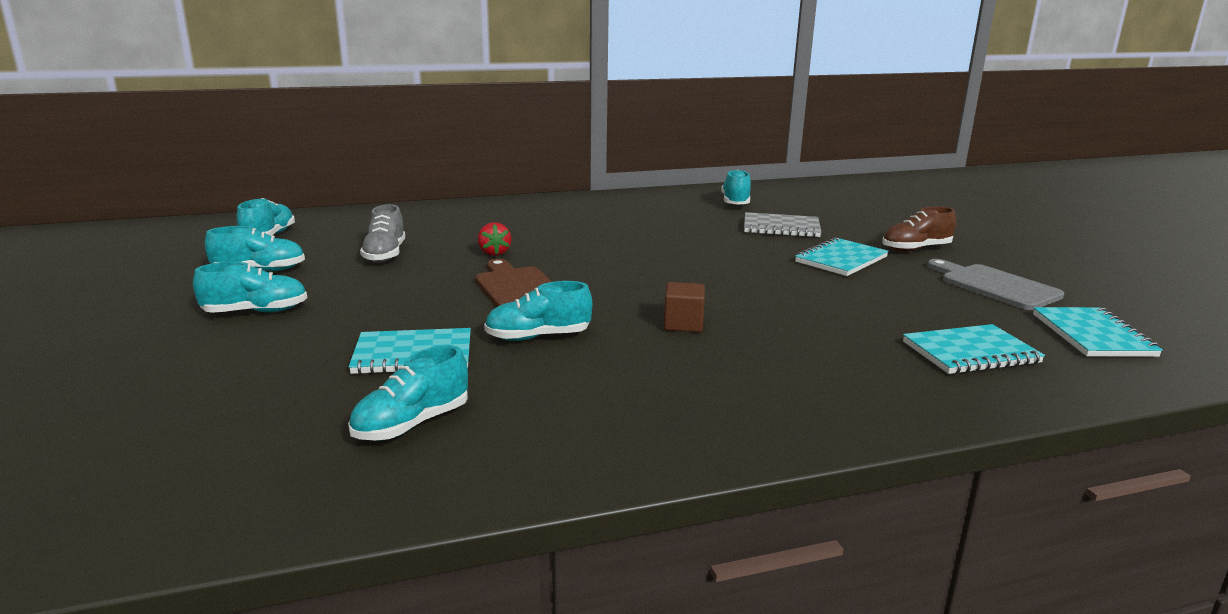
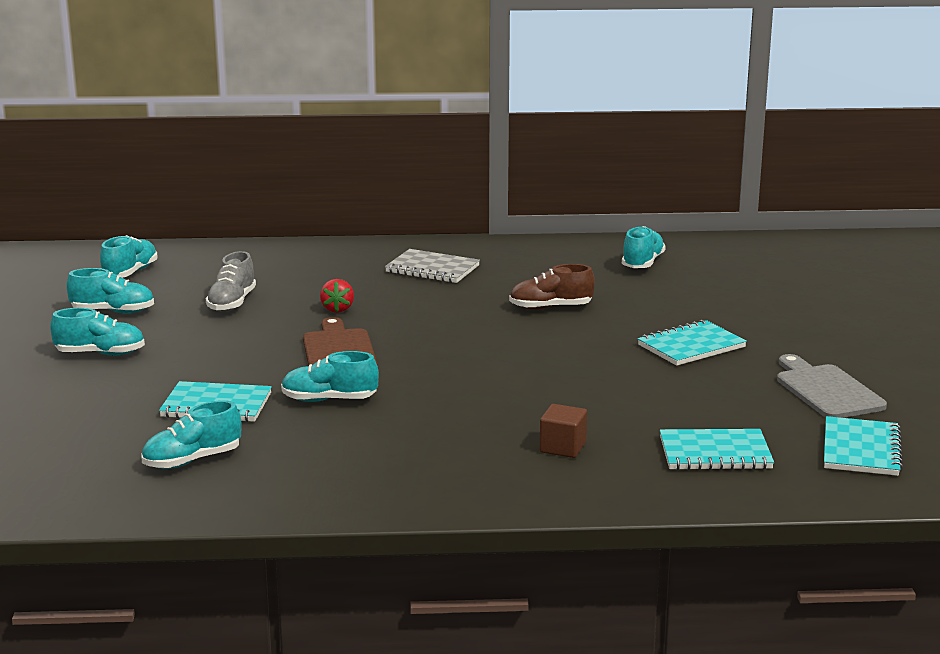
camera: 15 degrees right, 0 degrees up
brown cube [664,282,705,332] -> brown cube moved to [540,404,587,458]
grey notebook [744,212,821,238] -> grey notebook moved to [385,249,480,283]
brown shoe [882,206,956,252] -> brown shoe moved to [509,264,595,310]

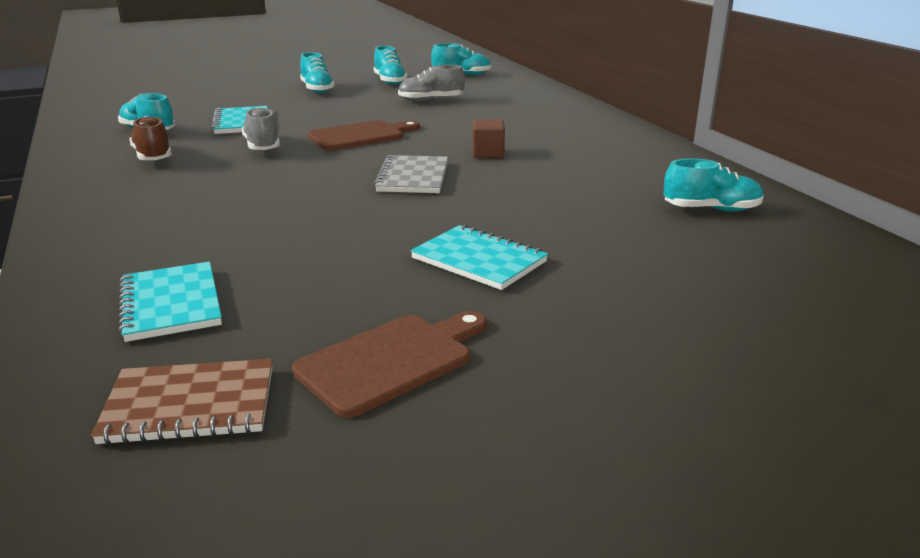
camera: 70 degrees right, 5 degrees up
turquoise shoe [281,351,379,402] -> grey shoe [242,107,280,150]
red strawberry [320,279,354,313] -> none
grey notebook [385,249,480,283] -> grey notebook moved to [374,155,448,193]
brown shoe [509,264,595,310] -> brown shoe moved to [129,116,172,160]
brown cube [540,404,587,458] -> brown cube moved to [473,120,505,158]
grey cutting board [777,354,887,418] -> brown cutting board [292,311,487,418]
turquoise notebook [824,416,903,476] -> brown notebook [91,359,273,445]

